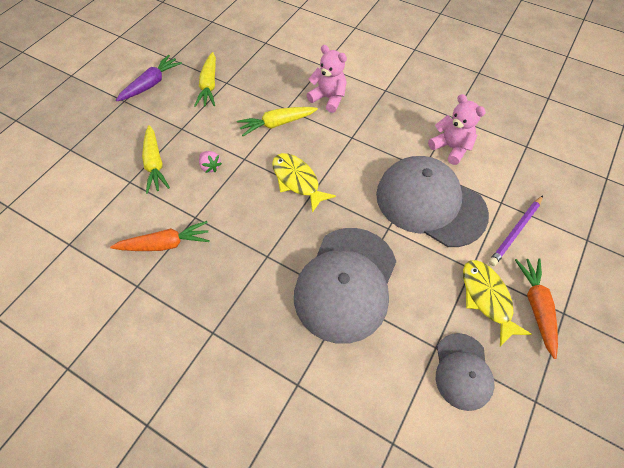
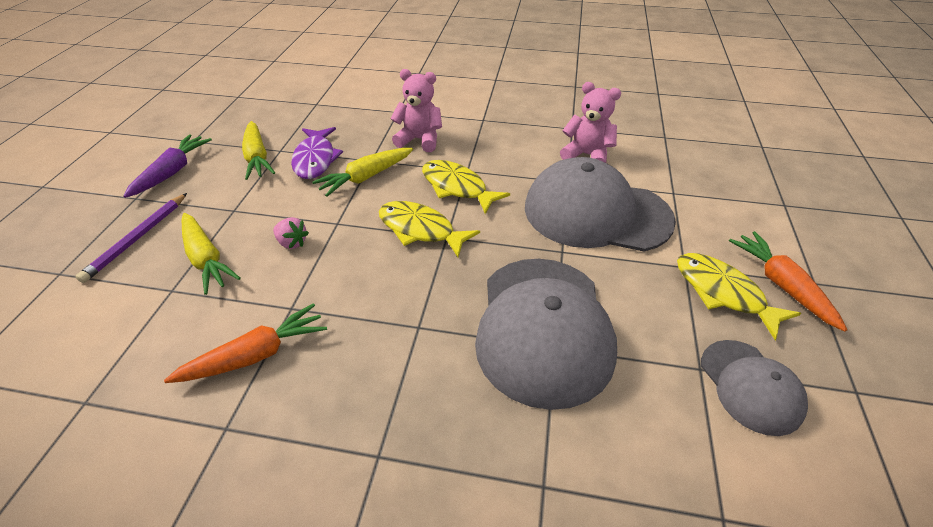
camera: 20 degrees left, 15 degrees down
purple pencil [489,195,543,266] -> purple pencil moved to [76,193,187,283]
none -> purple fish [291,127,343,179]
none -> yellow fish [422,160,510,214]

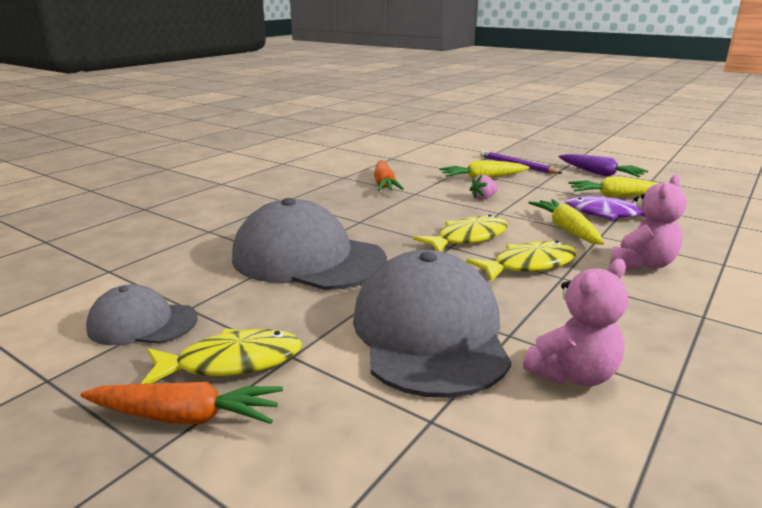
camera: 115 degrees right, 20 degrees down
grey cap [525,157,676,251] -> grey cap turned 45 degrees counterclockwise [353,250,511,398]

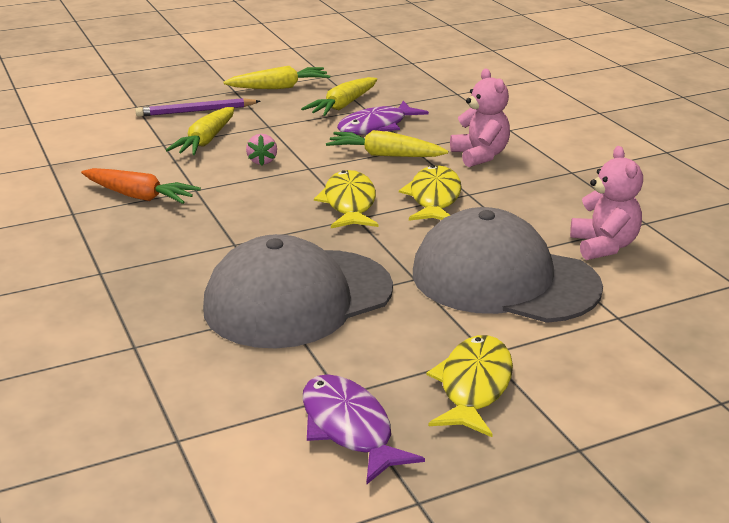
camera: 60 degrees left, 5 degrees up
orange carrot [81,382,283,424] -> none
grey cap [86,284,198,345] -> purple fish [302,374,425,485]
purple carrot [559,154,648,177] -> yellow carrot [223,66,330,89]

